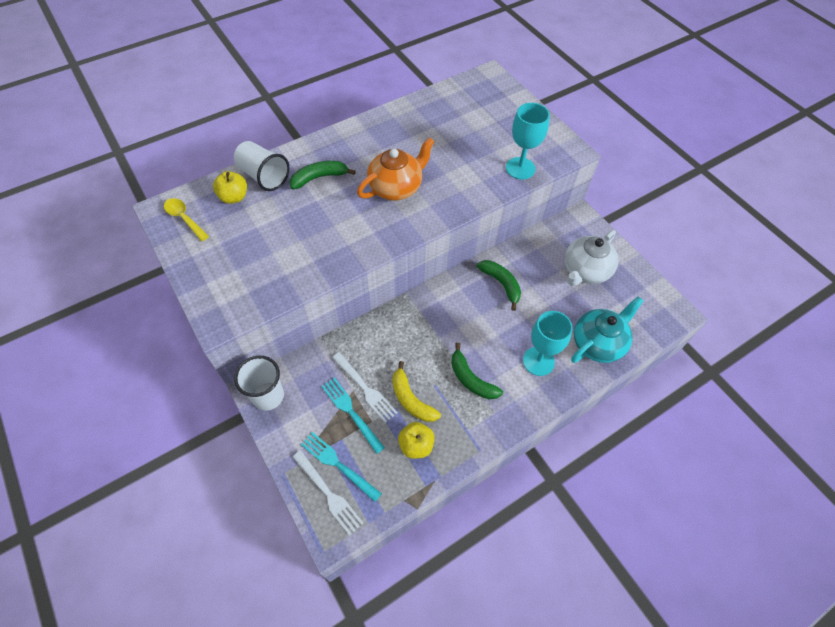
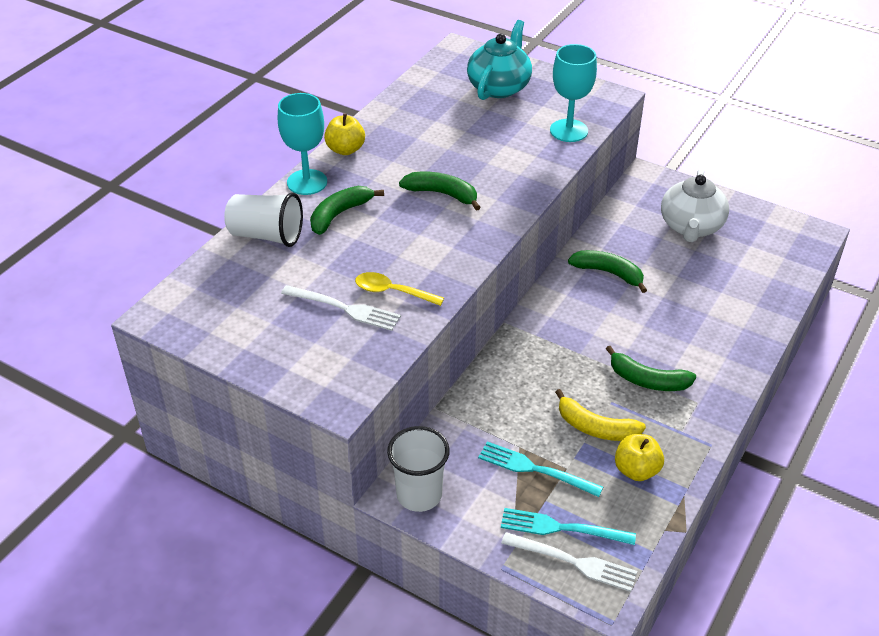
camera: 25 degrees left, 15 degrees down
yellow spoon [164,198,209,241] -> yellow spoon moved to [355,272,444,306]
yellow apple [213,171,247,204] -> yellow apple moved to [324,113,365,155]
white fork [332,352,398,423] -> white fork moved to [281,285,401,331]
orange teapot [357,137,435,201] -> green banana [399,172,481,211]
turquoise goblet [523,311,573,376] -> turquoise goblet moved to [278,93,327,195]
turquoise teapot [571,296,643,363] -> turquoise teapot moved to [467,20,532,100]

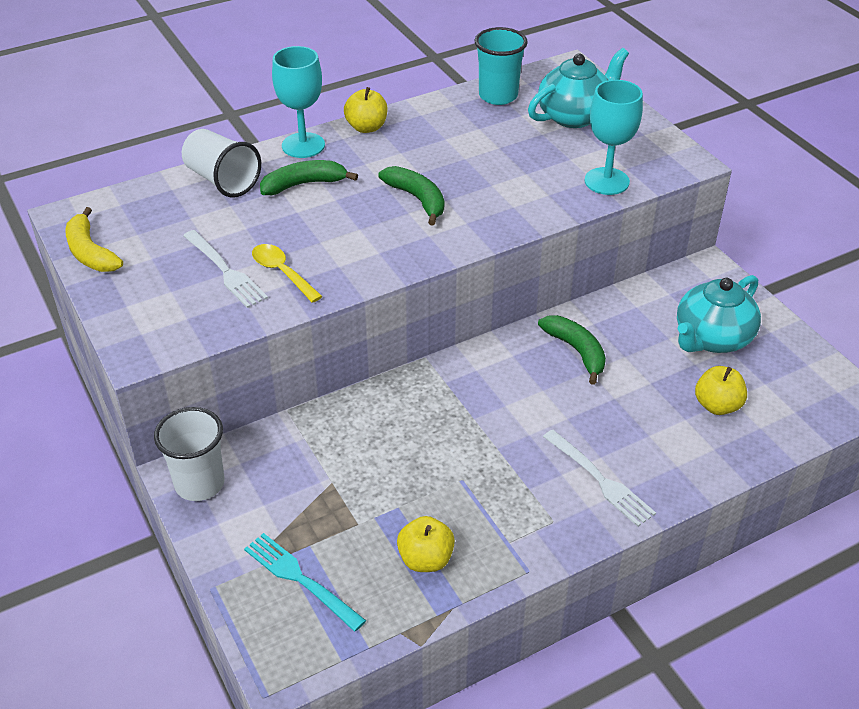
camera: 30 degrees right, 0 degrees up
turquoise fork [478,442,603,497] -> none
white fork [501,532,637,592] -> white fork moved to [543,430,656,527]
yellow banana [555,389,646,441] -> yellow banana moved to [65,207,123,272]
green banana [606,346,696,391] -> none
white teapot [661,168,729,242] -> turquoise teapot [677,275,761,353]
none -> turquoise cup [475,27,528,105]
none -> yellow apple [695,366,747,415]

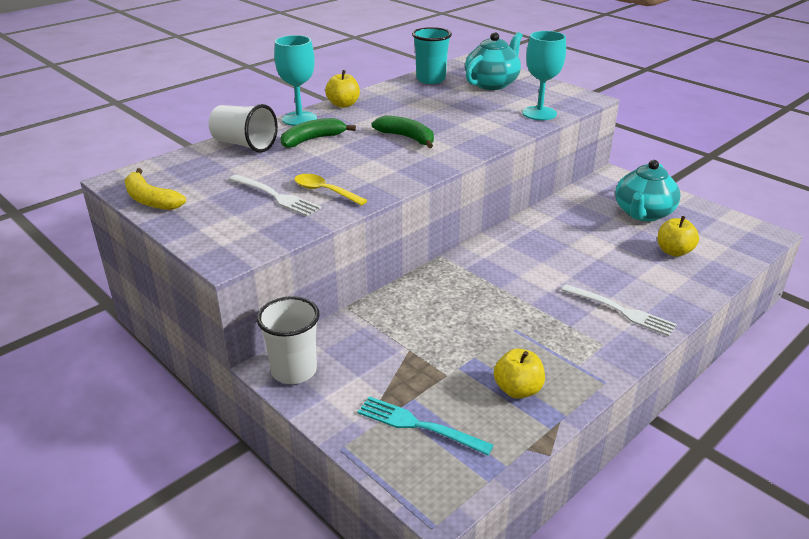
camera: 15 degrees left, 10 degrees down
green banana [538,315,606,385] -> none

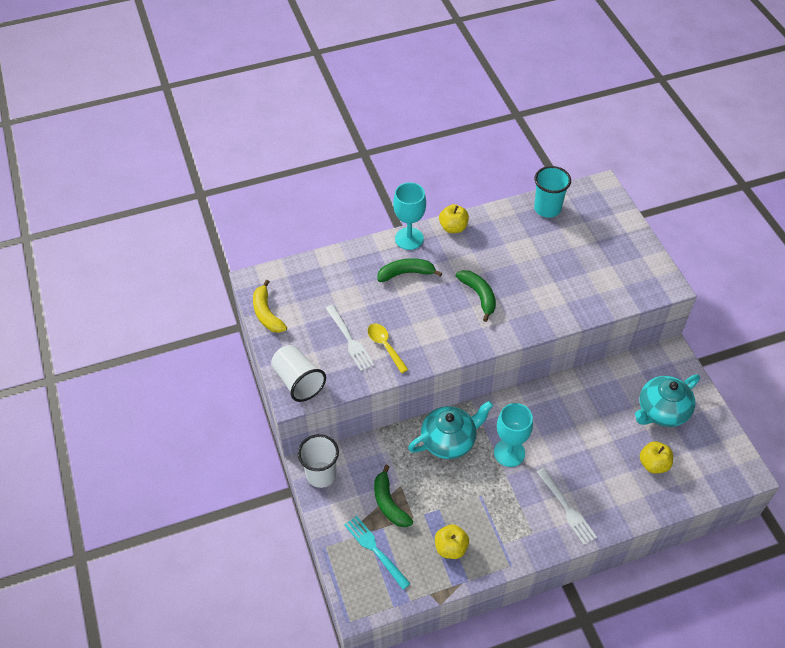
camera: 25 degrees right, 20 degrees up
white cup [209,104,278,153] -> white cup moved to [271,345,326,402]
turquoise teapot [465,32,522,90] -> turquoise teapot moved to [408,401,493,459]
turquoise goblet [523,31,566,120] -> turquoise goblet moved to [494,403,533,467]
none -> green banana [374,465,413,527]

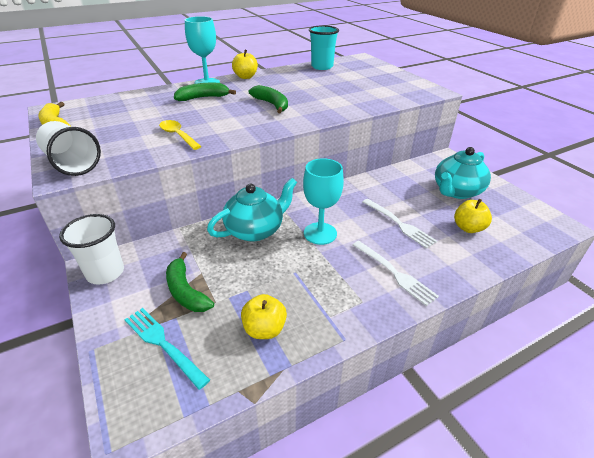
camera: 10 degrees left, 15 degrees down
white fork [325,305,374,371] -> white fork moved to [362,199,437,249]

